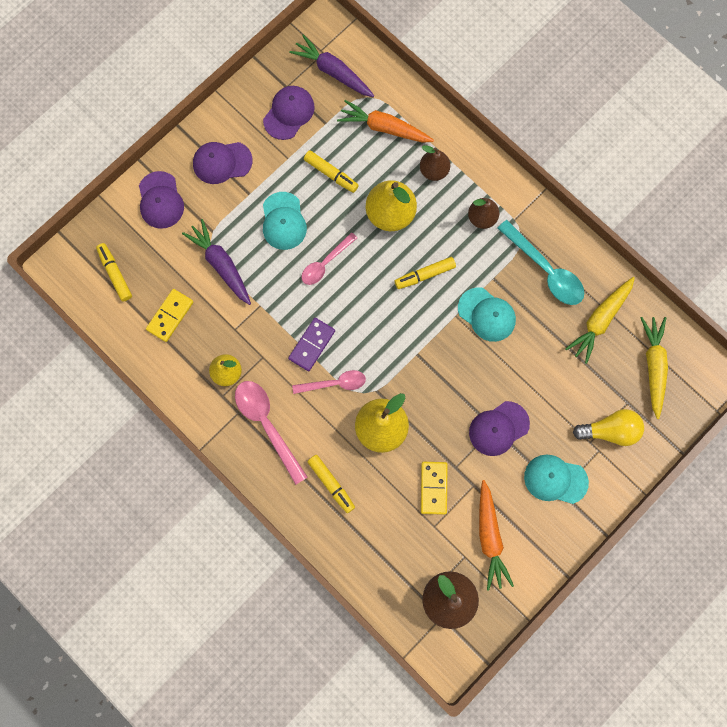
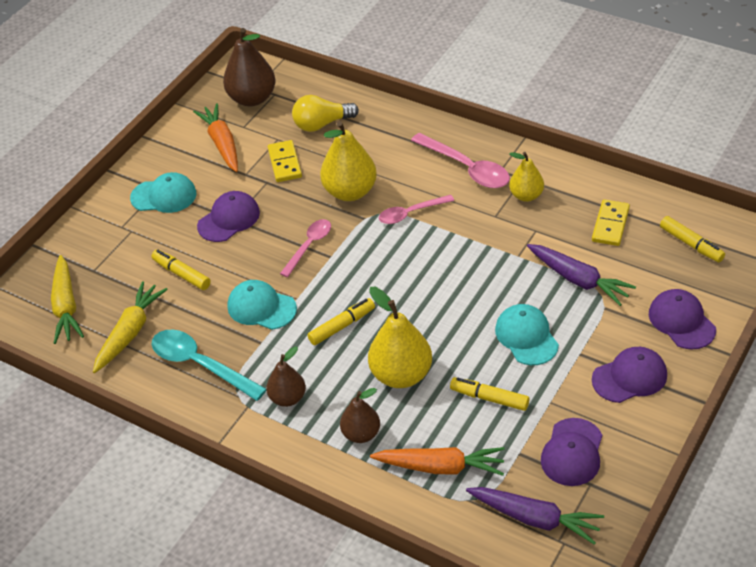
camera: 170 degrees right, 30 degrees down
purple domino [288,318,335,371] -> none
pink spoon [301,232,357,285] -> pink spoon moved to [280,219,331,277]
yellow marker [307,455,355,513] -> yellow marker moved to [152,249,211,290]
yellow light bulb [573,409,644,446] -> yellow light bulb moved to [292,95,359,132]

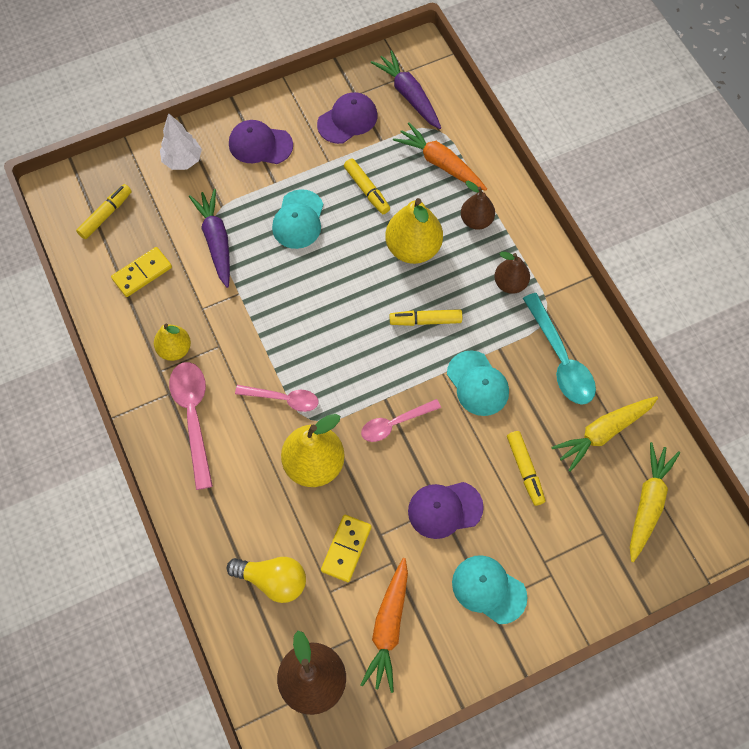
camera: 150 degrees left, 20 degrees up
purple cap [649,289,716,350] -> white tree [160,113,202,170]
yellow marker [660,216,725,262] -> yellow marker turned 45 degrees clockwise [76,184,132,239]

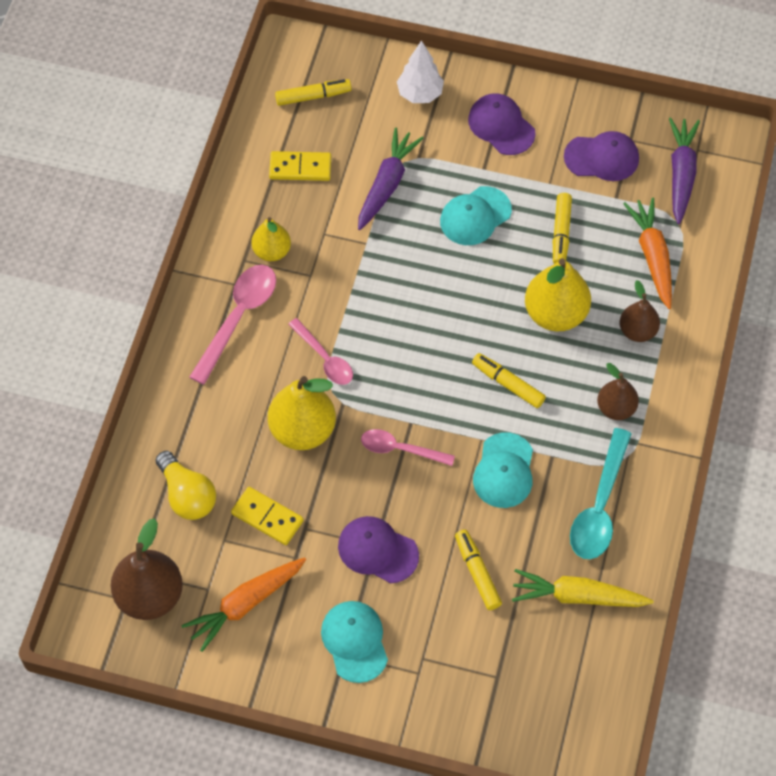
camera: 40 degrees right, 5 degrees down
yellow domino [321,515,372,582] -> yellow domino turned 60 degrees clockwise [231,487,304,545]
yellow marker [507,431,545,506] -> yellow marker turned 135 degrees clockwise [455,530,502,610]
yellow carrot [630,442,680,562] -> none

